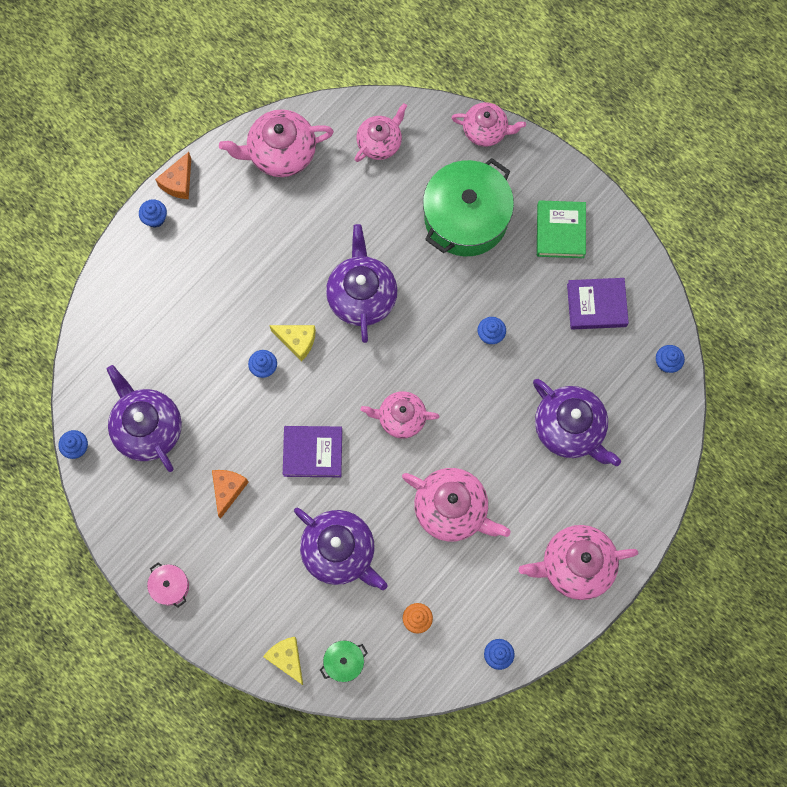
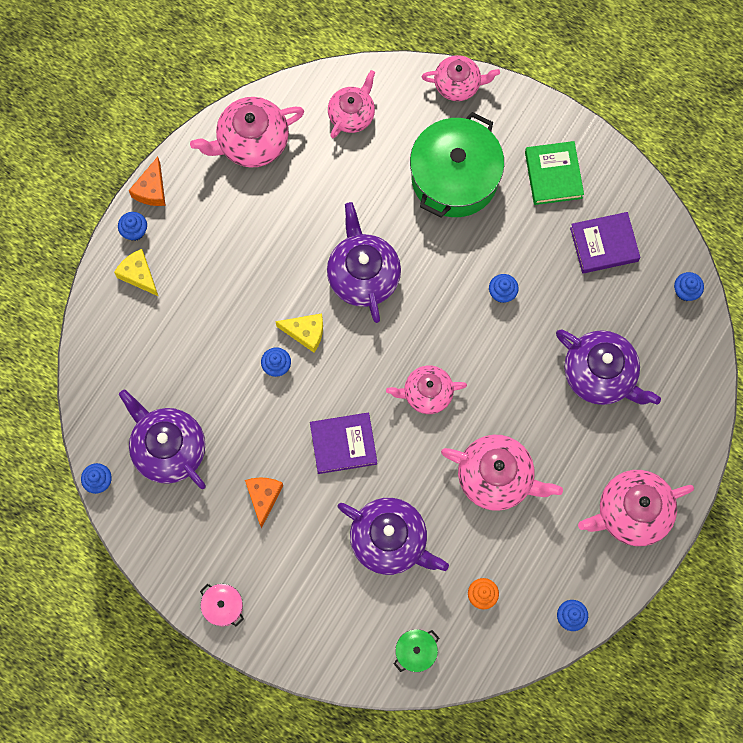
camera: 10 degrees left, 0 degrees up
yellow cheese [263,637,303,685] -> yellow cheese moved to [114,249,159,297]

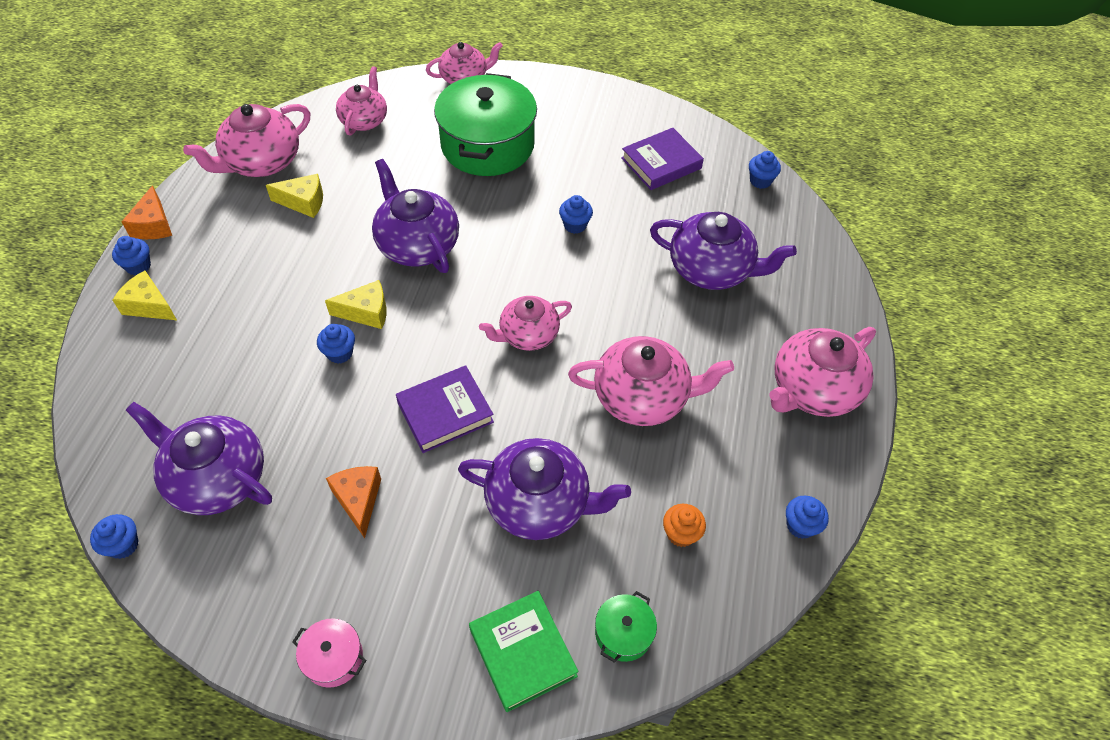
camera: 20 degrees left, 20 degrees down
green book [525,141,584,205] -> green book moved to [469,591,578,712]
none -> yellow cheese [266,174,323,218]

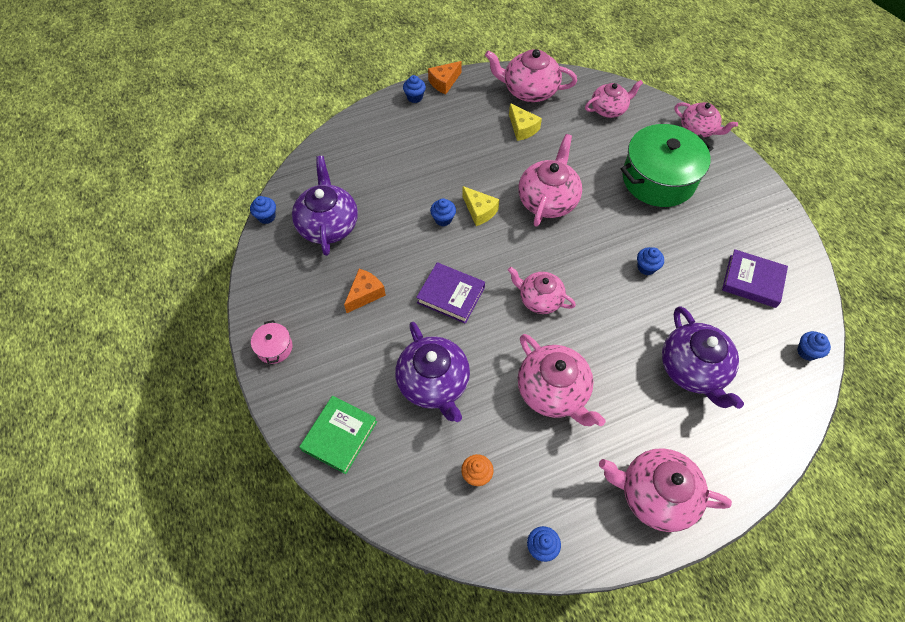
camera: 55 degrees right, 5 degrees up
yellow cheese [113,271,177,320] -> none
purple teapot [372,159,459,273] -> pink teapot [518,134,582,227]
green pot [595,591,657,663] -> none

